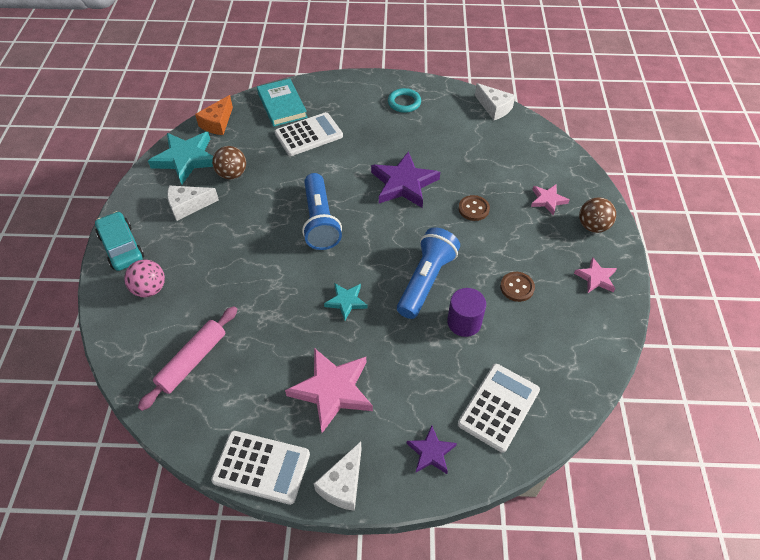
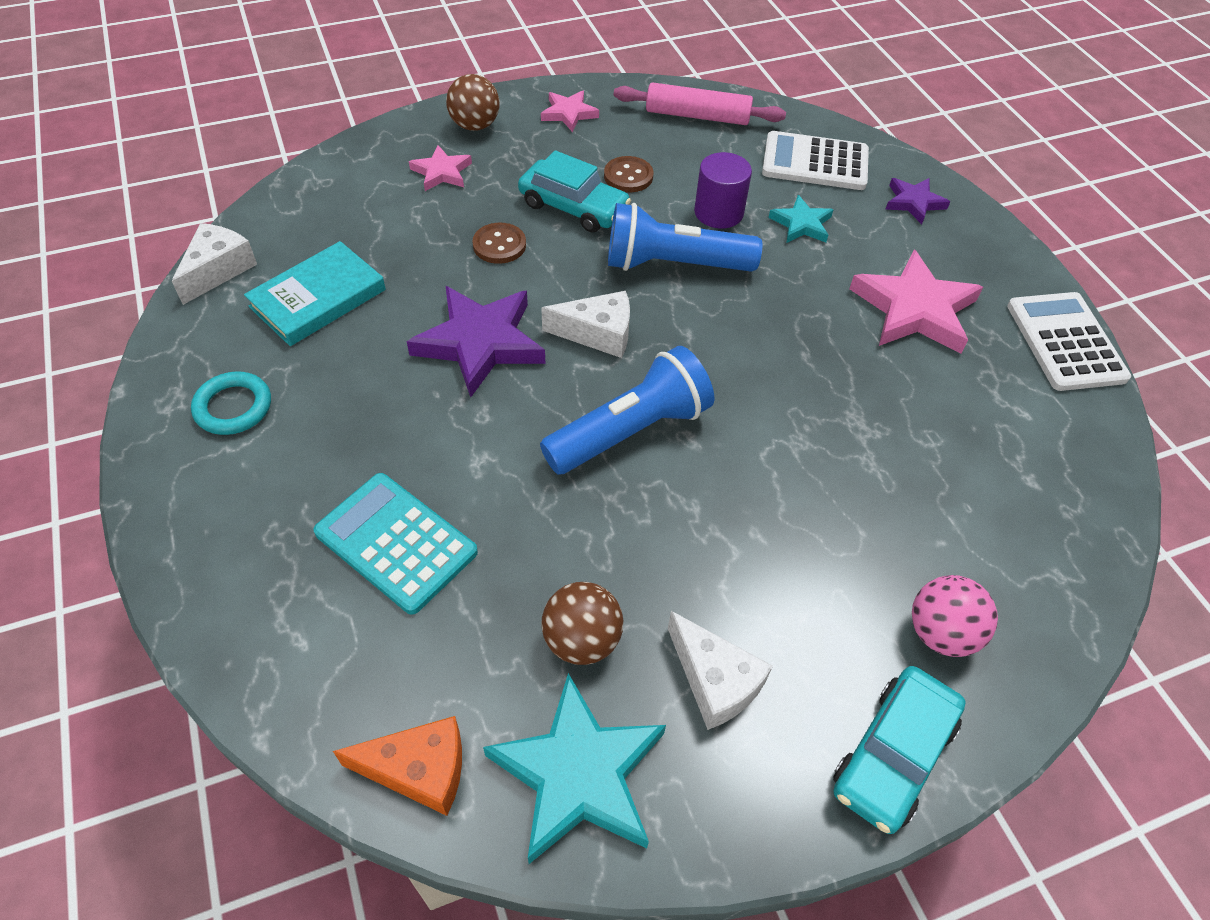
camera: 115 degrees left, 0 degrees up
pink rolling pin [138,306,238,411] -> pink rolling pin moved to [614,82,786,125]
turquoise book [257,79,308,127] -> turquoise book moved to [244,241,386,346]
white calculator [275,112,343,156] -> turquoise calculator [313,473,478,615]
white cheese [314,441,362,511] -> white cheese moved to [541,291,630,358]
turquoise star [324,283,368,320] -> turquoise star moved to [768,195,833,243]
none -> turquoise car [518,150,631,233]

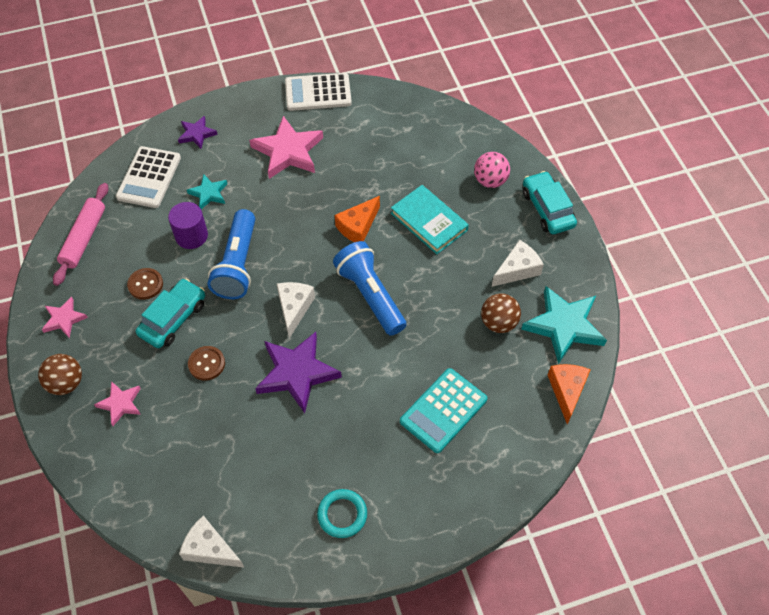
camera: 85 degrees left, 5 degrees up
turquoise book [244,241,386,346] -> turquoise book moved to [391,185,469,254]
turquoise car [833,666,966,834] -> turquoise car turned 150 degrees counterclockwise [523,171,577,234]
none -> orange cheese [335,196,380,242]

